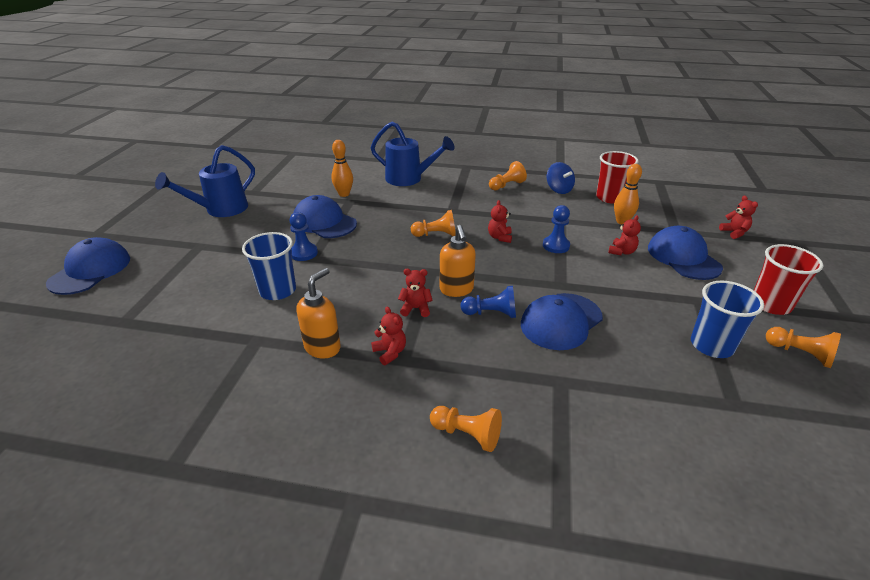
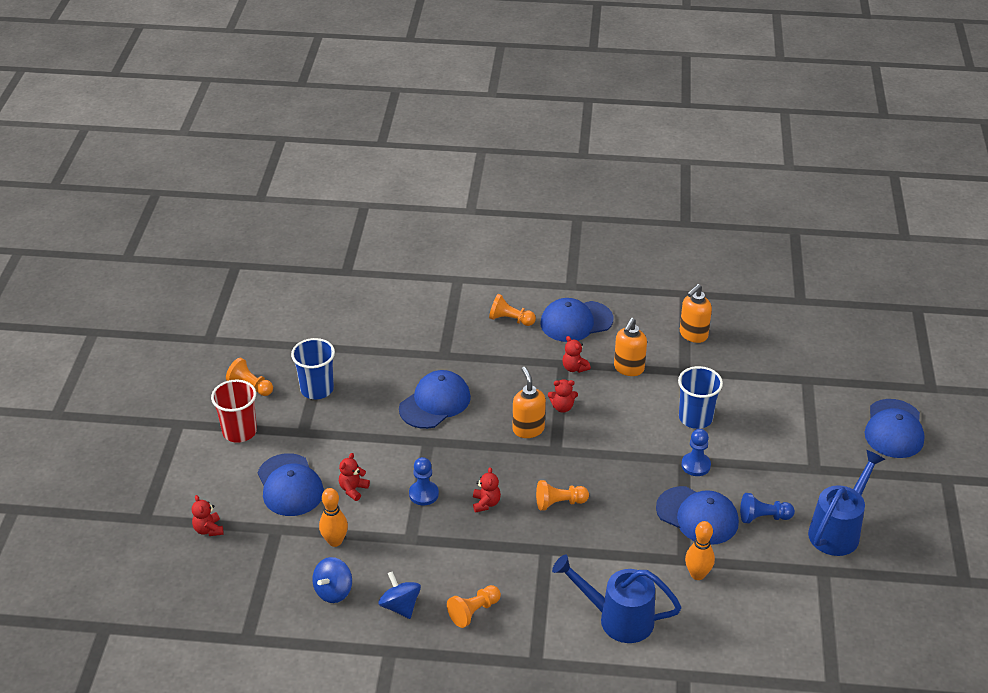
camera: 175 degrees right, 5 degrees up
blue pawn [460,286,516,318] -> blue pawn moved to [740,493,795,523]
red cup [596,151,638,204] -> blue spinning top [312,557,352,603]
none -> blue cap [540,298,614,342]
none -> orange soap dispenser [680,284,712,343]

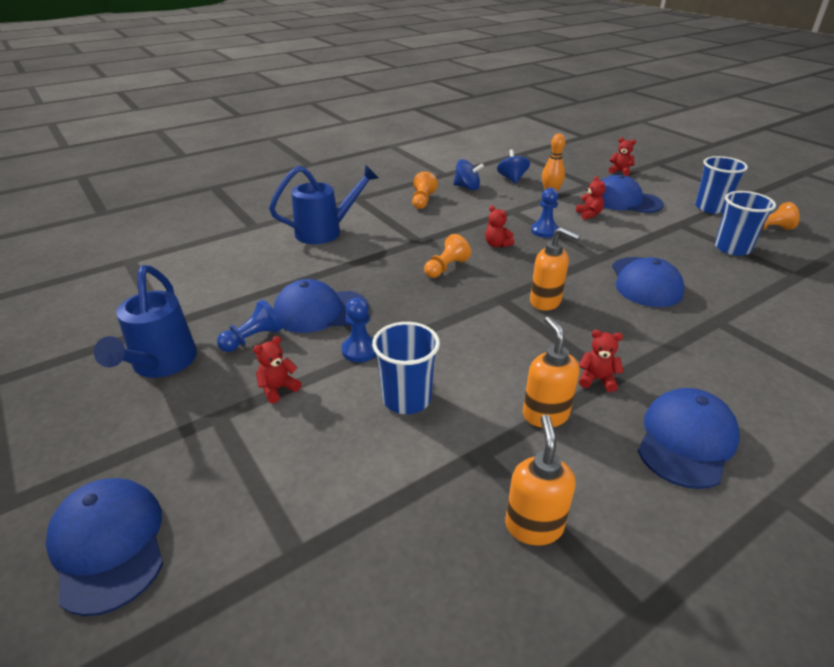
camera: 140 degrees right, 5 degrees down
red cup [211,379,257,443] -> blue cup [695,156,748,214]
orange pawn [489,294,536,326] -> none
red teddy bear [548,379,578,413] -> red teddy bear moved to [253,336,301,403]
orange bowling pin [685,521,715,580] -> none

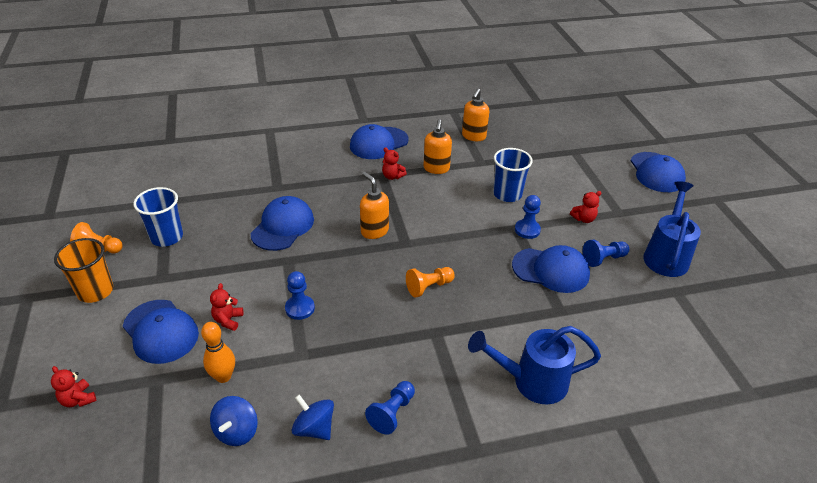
camera: 160 degrees left, 5 degrees up
orange pawn [412,172,438,209] -> blue pawn [365,381,415,435]
red teddy bear [485,206,515,248] -> none
blue cup [695,156,748,214] -> orange cup [54,238,113,303]

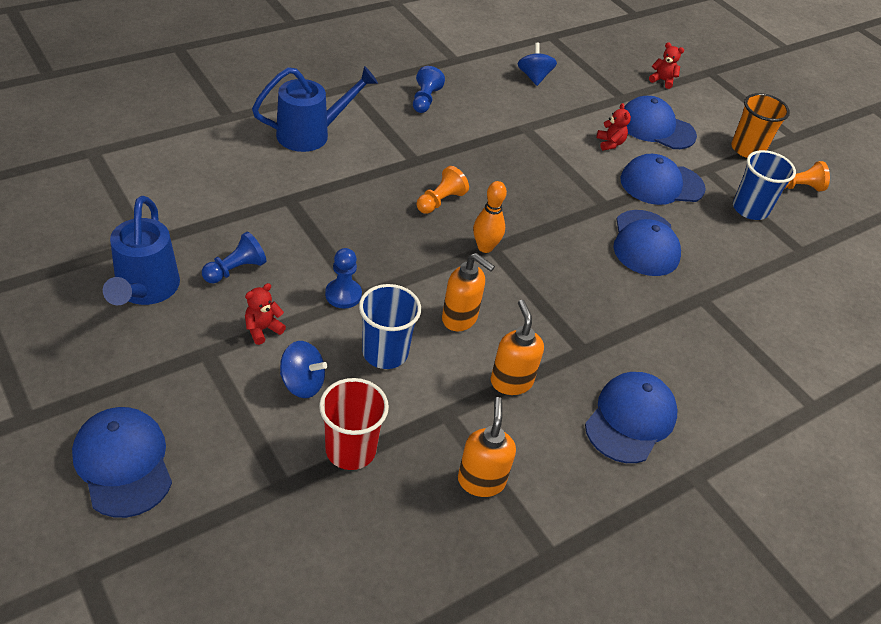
camera: 155 degrees right, 5 degrees up
orange bowling pin [201,322,235,383] -> orange bowling pin moved to [473,181,507,253]
blue pawn [285,271,315,320] -> none
blue spinning top [292,394,334,440] -> blue spinning top moved to [280,341,327,398]
orange soap dispenser [360,172,389,239] -> orange soap dispenser moved to [442,253,495,331]
red teddy bear [382,148,407,180] -> none
blue cap [512,245,590,293] -> blue cap moved to [620,154,706,205]
none -> red cup [319,378,389,470]

